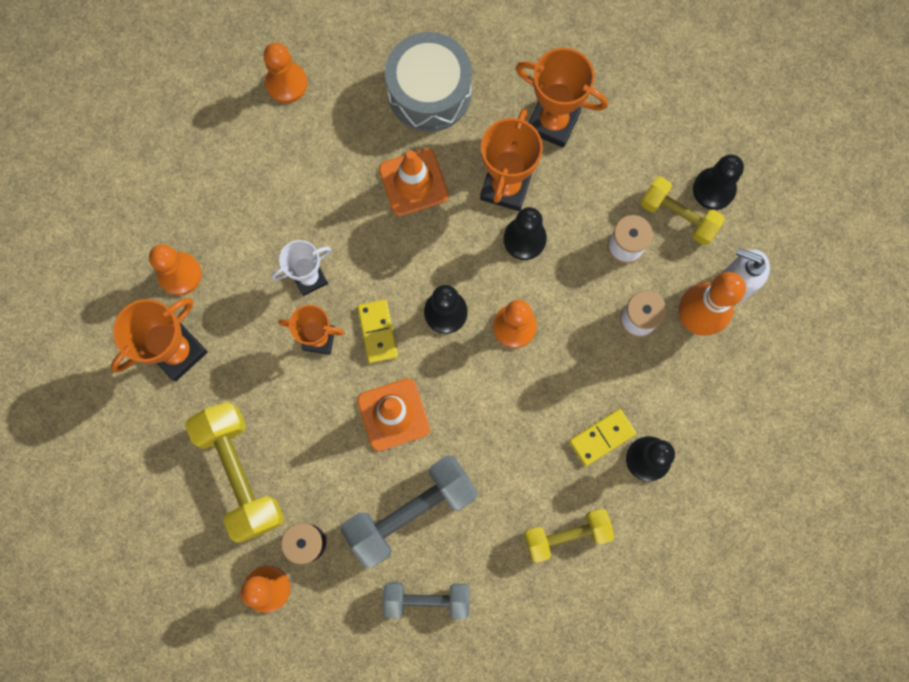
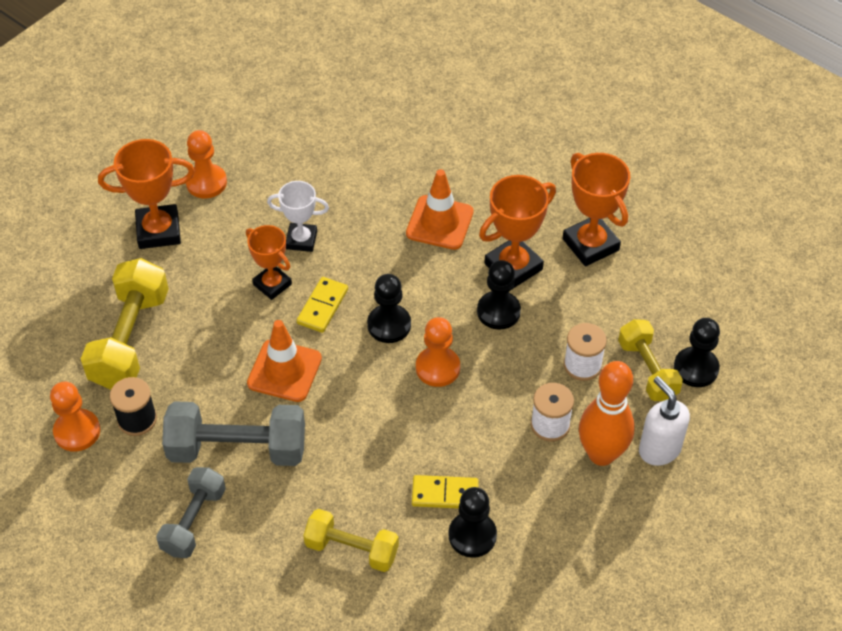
camera: 35 degrees right, 25 degrees down
orange pawn [263,42,308,103] -> none
grey dumbbell [383,582,469,619] -> grey dumbbell turned 75 degrees clockwise [156,467,226,558]
grey drum [385,32,472,132] -> none

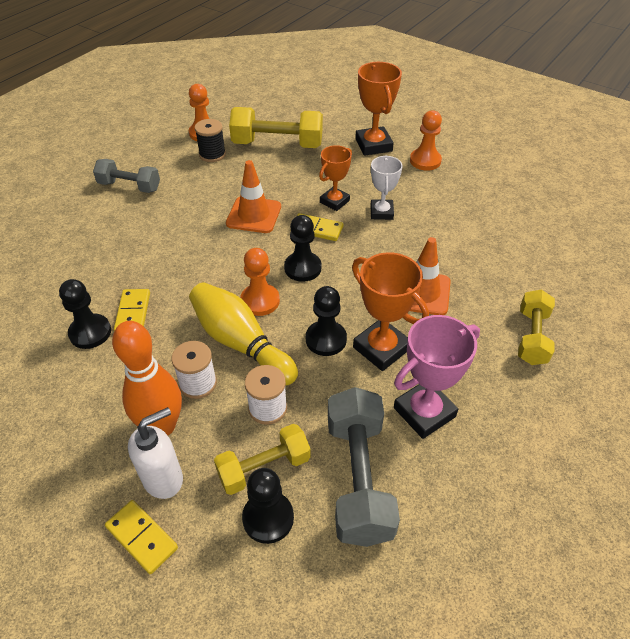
camera: 85 degrees right, 5 degrees down
grey dumbbell [162,401,305,466] -> grey dumbbell moved to [328,387,400,547]
yellow dumbbell [303,509,399,572] -> yellow dumbbell moved to [518,289,555,365]
orange trophy [563,153,631,266] -> pink trophy [394,315,480,439]
none -> yellow domino [105,500,178,574]
none -> yellow bowling pin [189,282,298,386]

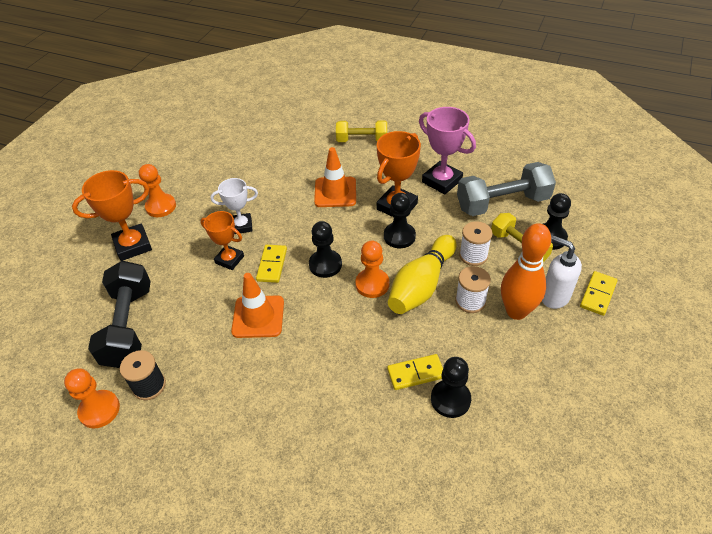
camera: 100 degrees left, 0 degrees up
grey dumbbell [93,159,160,193] -> none
yellow dumbbell [229,107,323,148] -> black dumbbell [88,261,151,368]

